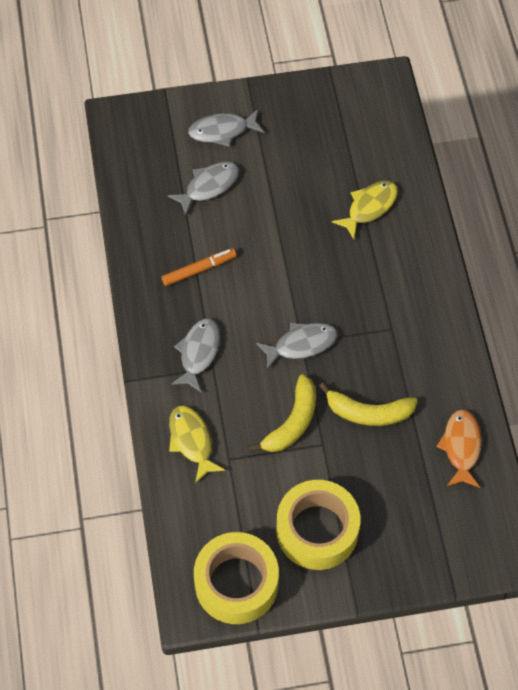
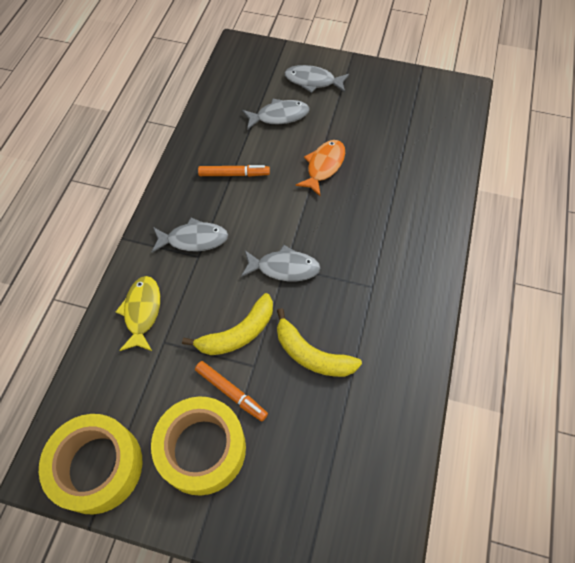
camera: 25 degrees right, 0 degrees up
grey fish [171,319,220,392] -> grey fish turned 45 degrees clockwise [152,218,228,253]
yellow fish [332,181,398,239] -> none
orange fish [436,409,482,488] -> orange fish moved to [295,140,345,196]
none -> orange marker [195,361,268,421]

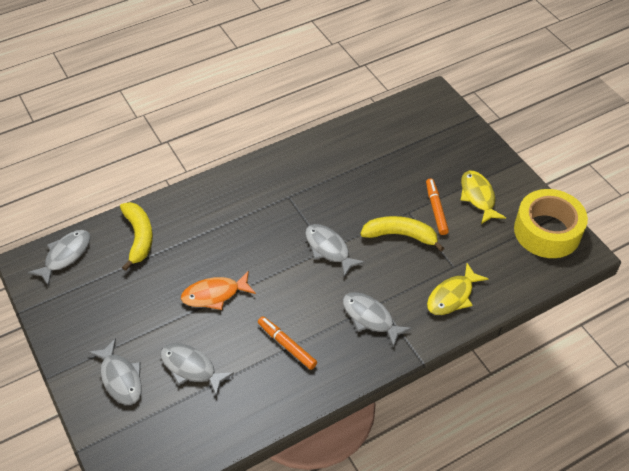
camera: 135 degrees left, 10 degrees down
yellow tape [151,396,246,495] -> yellow fish [461,171,506,224]
yellow banana [277,308,362,377] -> yellow banana moved to [120,202,153,271]
none -> grey fish [28,230,91,286]

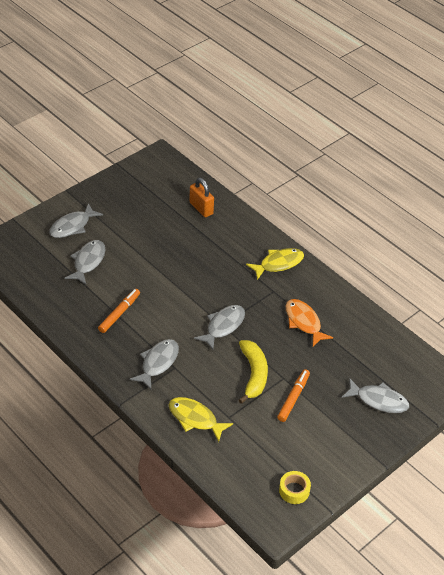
camera: 75 degrees right, 5 degrees down
grey fish [28,230,91,286] -> grey fish moved to [342,378,409,413]
yellow banana [120,202,153,271] -> orange padlock [189,178,214,217]
orange fish [181,271,256,310] -> orange fish moved to [286,299,333,347]
orange marker [426,178,449,235] -> orange marker turned 45 degrees counterclockwise [277,369,310,422]
yellow fish [461,171,506,224] -> yellow fish moved to [246,248,304,280]
yellow tape [514,189,588,258] -> yellow tape [279,471,311,504], size x0.45

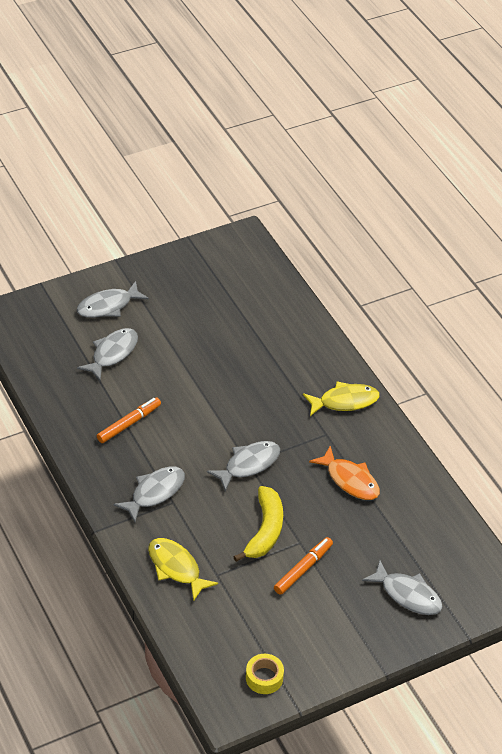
camera: 15 degrees right, 0 degrees up
orange padlock [189,178,214,217] -> none
orange fish [286,299,333,347] -> orange fish turned 150 degrees clockwise [309,446,380,500]

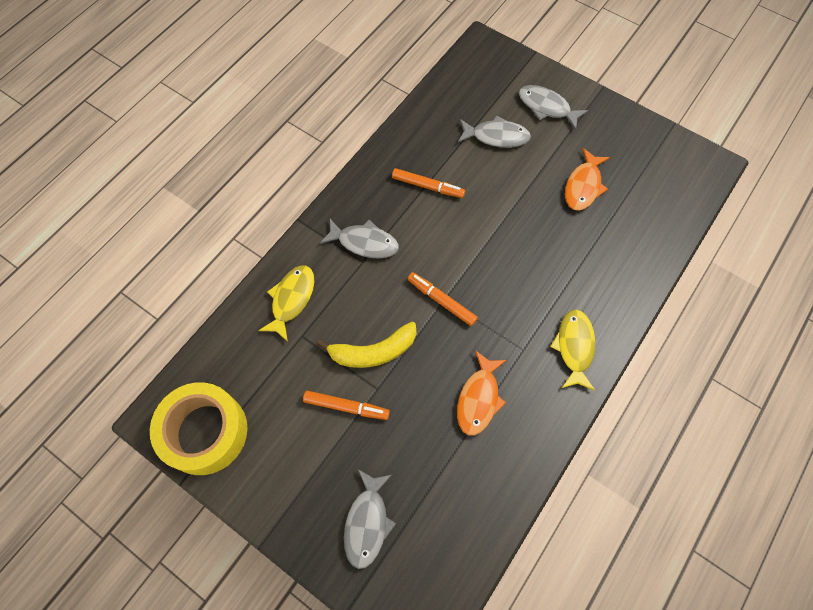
camera: 65 degrees right, 20 degrees up
grey fish [207,441,280,491] -> orange marker [408,272,478,326]
yellow tape [246,654,284,694] -> yellow tape [150,382,247,475], size x2.21
yellow fish [303,381,380,416] -> yellow fish turned 135 degrees counterclockwise [550,309,596,391]
none -> orange fish [565,148,610,211]

